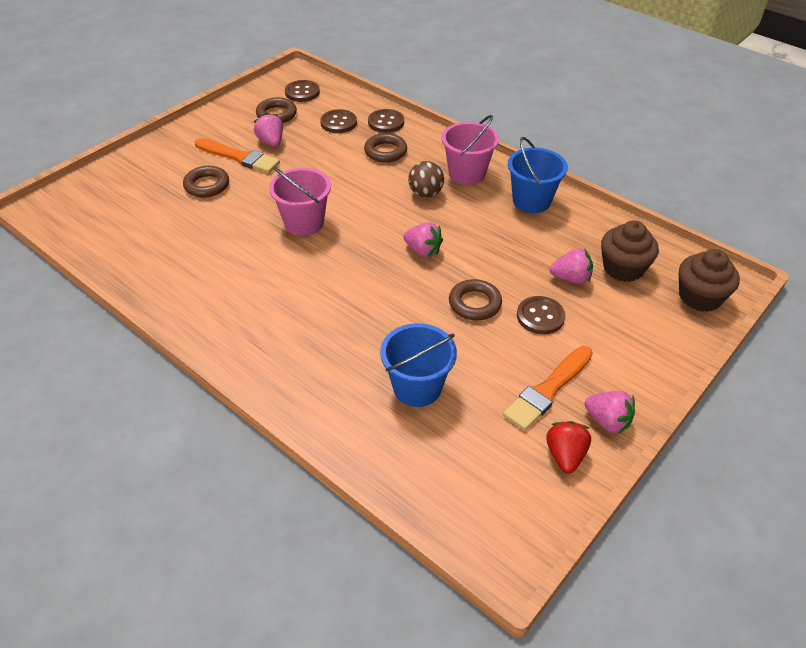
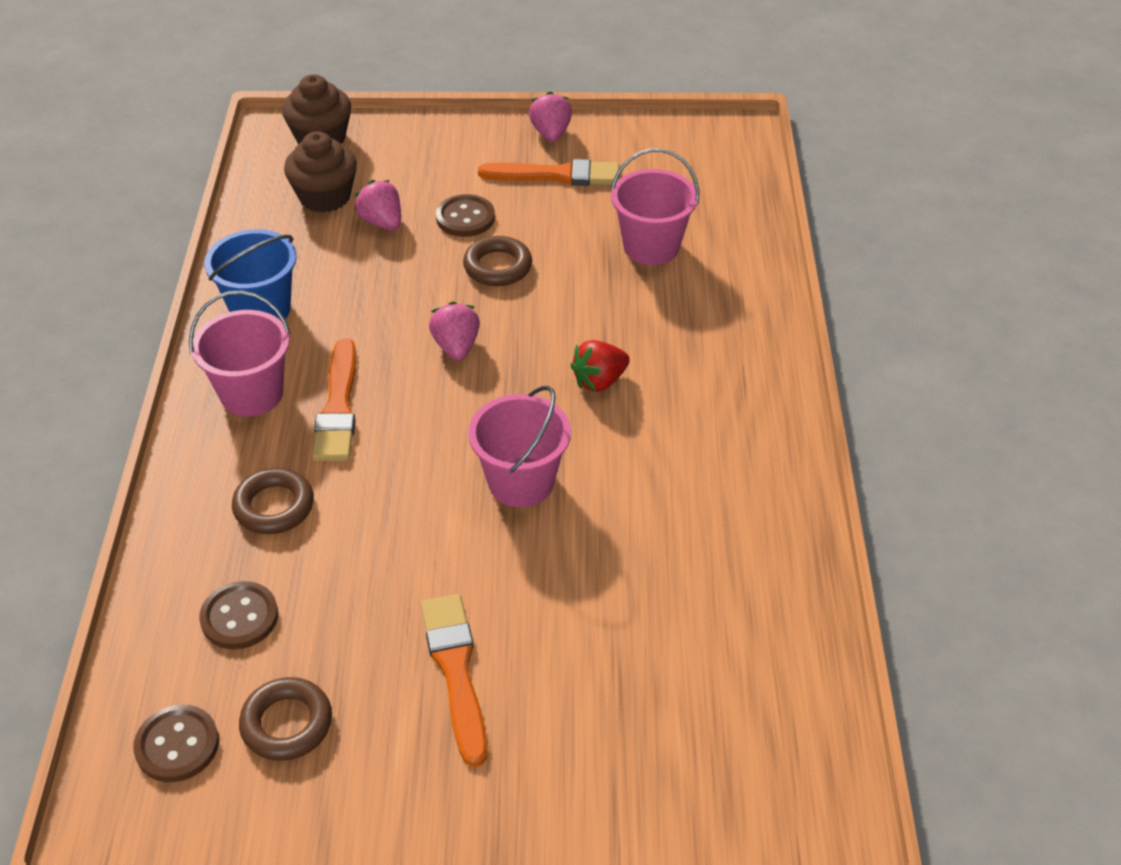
camera: 130 degrees left, 0 degrees up
brown ring [183,166,229,198] -> none
pink strawberry [254,113,283,147] -> none
brown button [368,109,404,133] -> none
blue bucket [380,323,457,407] -> pink bucket [611,149,700,265]
brown ball [408,161,444,197] -> orange brush [312,339,356,461]
red strawberry [546,421,591,474] -> red strawberry moved to [570,340,630,392]

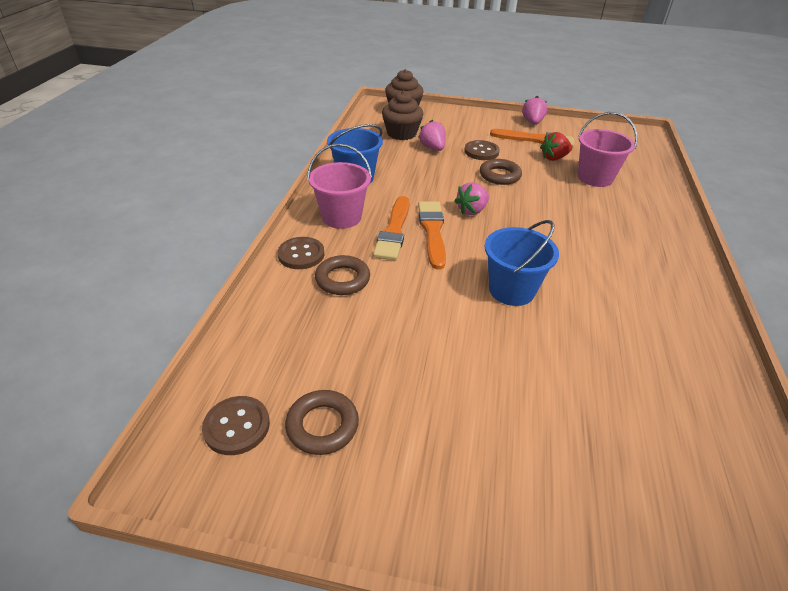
camera: 10 degrees right, 5 degrees down
brown button [199,581,278,649] -> brown button moved to [277,237,324,269]
orange brush [421,594,488,767] -> orange brush moved to [418,201,446,269]
pink strawberry [429,301,480,361] -> pink strawberry turned 135 degrees counterclockwise [454,182,489,215]
pink bucket [468,386,571,507] -> blue bucket [485,220,559,306]
red strawberry [570,340,630,392] -> red strawberry moved to [540,132,572,161]

